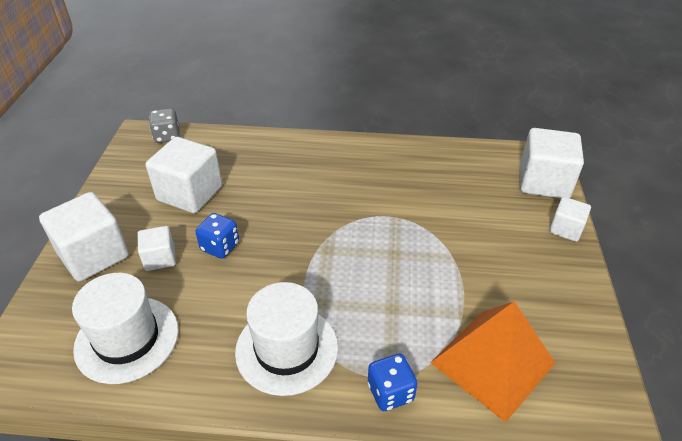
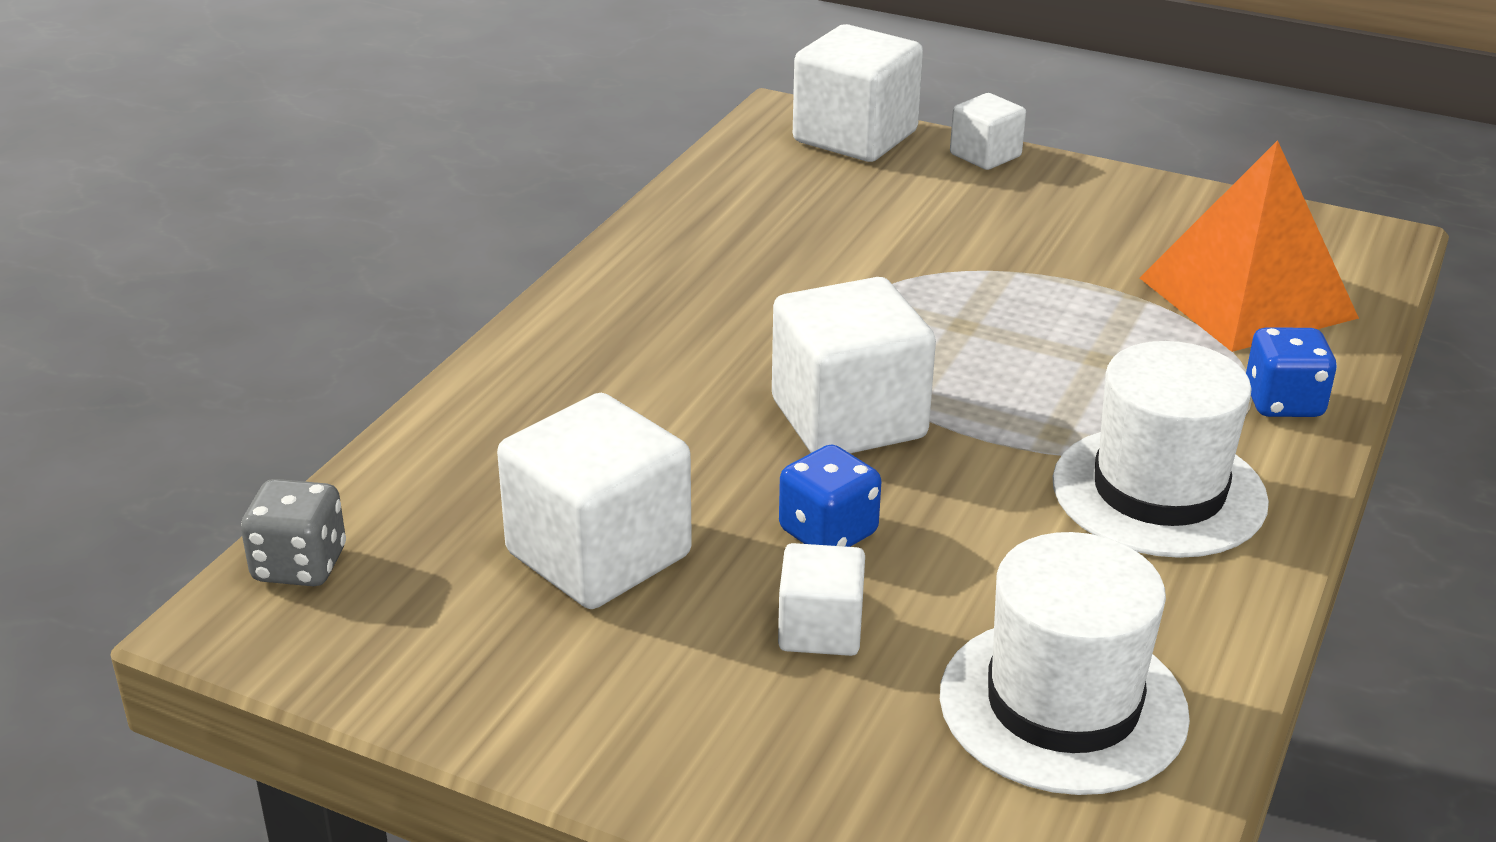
camera: 70 degrees left, 10 degrees down
white cube [39,192,129,282] -> white cube moved to [772,277,936,453]

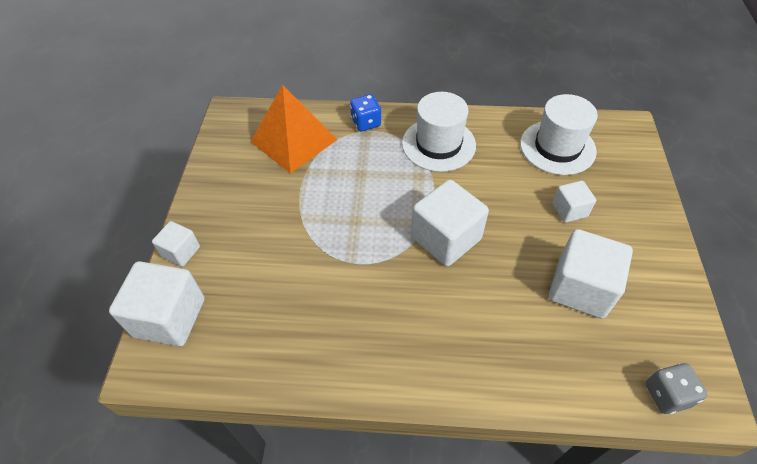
camera: 110 degrees left, 20 degrees up
blue dice [779,444,882,547] -> none

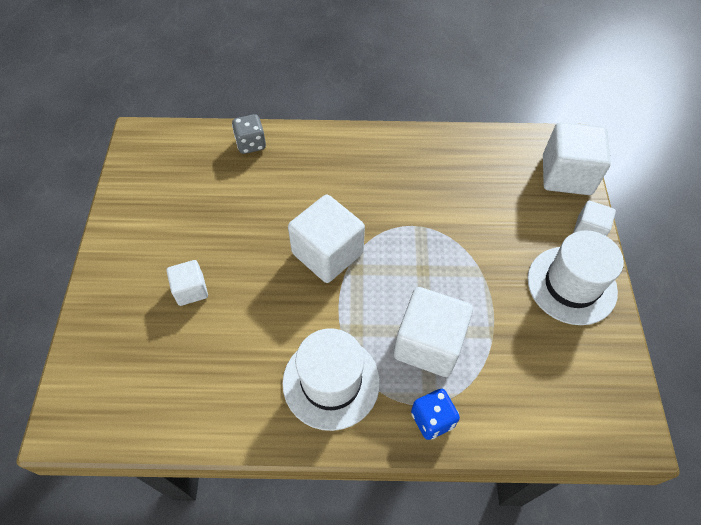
camera: 175 degrees right, 5 degrees up
orange pyramid [250,84,337,173] -> none
white hat [520,94,598,175] -> white hat moved to [528,230,624,325]
white cube [549,229,633,319] -> white cube moved to [394,287,473,377]
grey dice [646,363,708,414] -> grey dice moved to [232,114,266,154]

